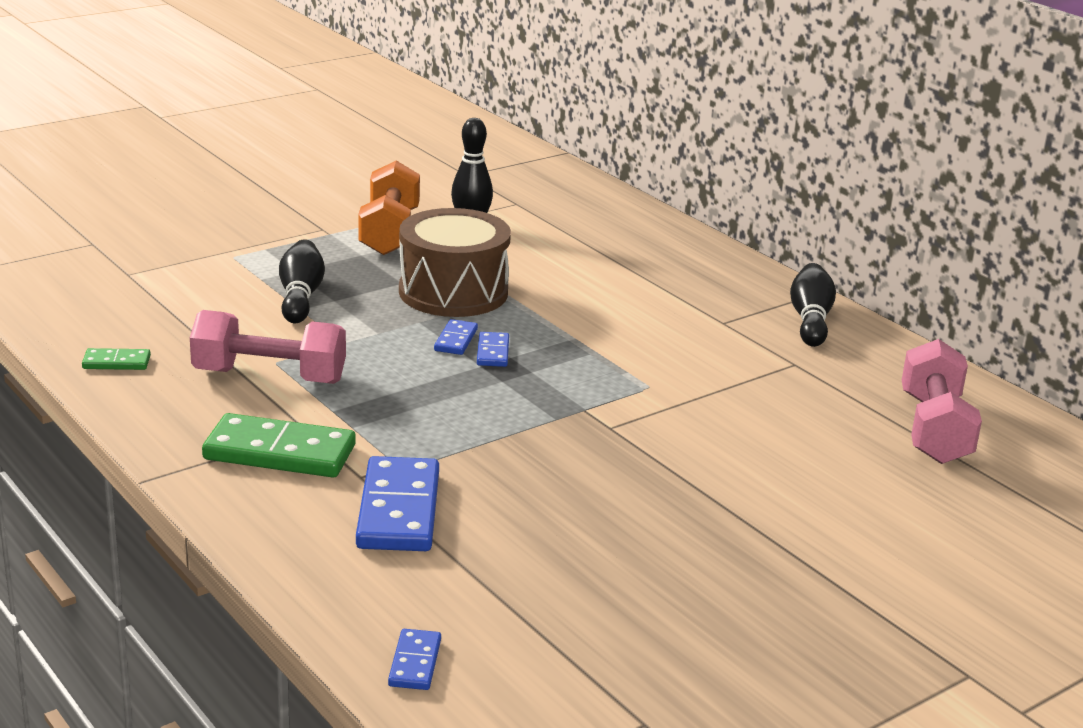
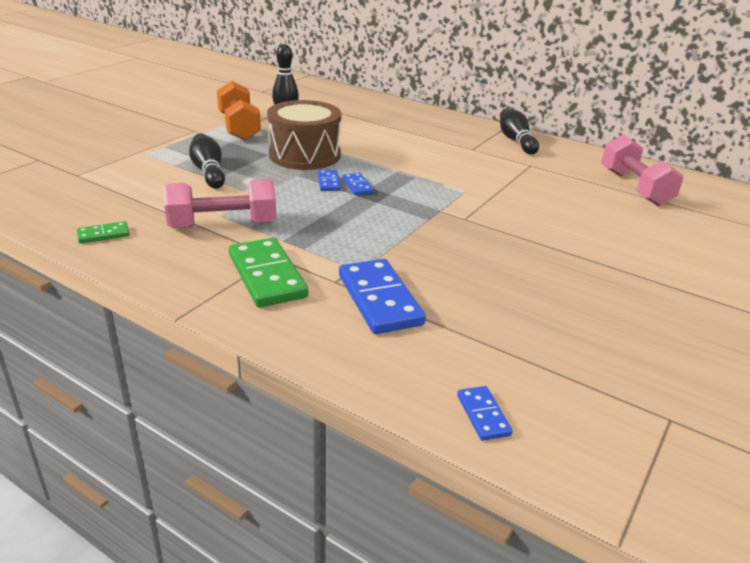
camera: 20 degrees left, 5 degrees up
green domino [202,413,356,478] -> green domino turned 75 degrees clockwise [229,238,308,308]

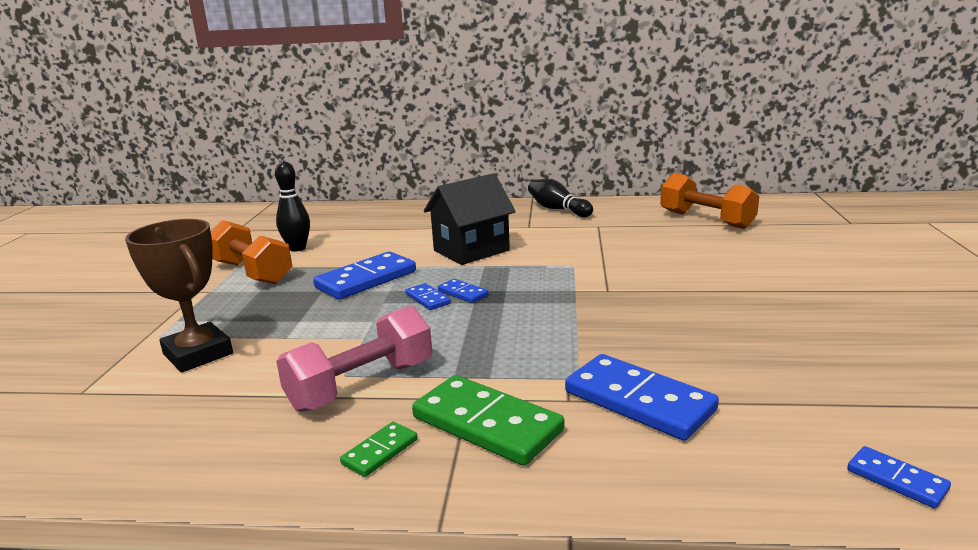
camera: 25 degrees left, 10 degrees down
green domino [77,221,130,244] -> green domino moved to [340,422,418,477]
black bowling pin [189,133,225,189] -> none
brown drum [267,100,341,170] -> blue domino [313,251,416,300]
pink dumbbell [601,134,684,206] -> orange dumbbell [660,173,759,229]
none -> brown trophy [125,219,233,373]
none -> black house [424,173,516,265]

